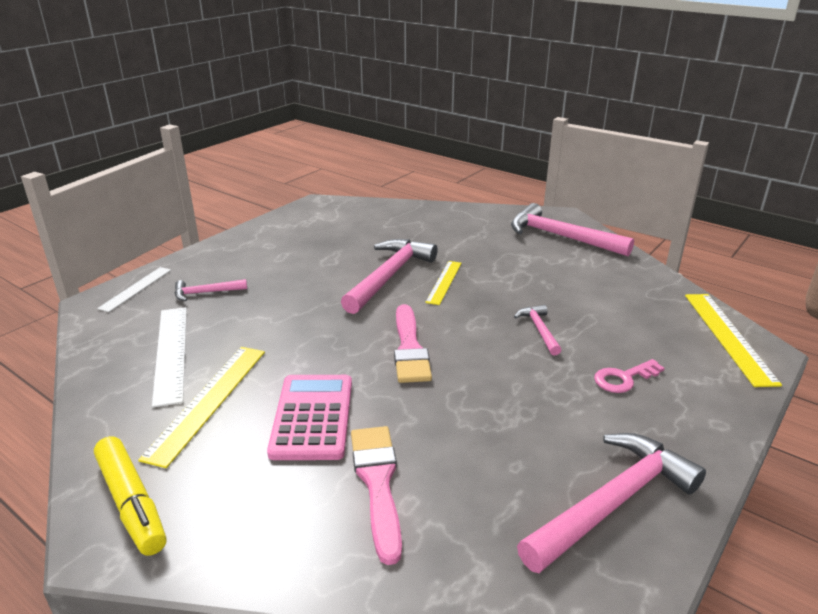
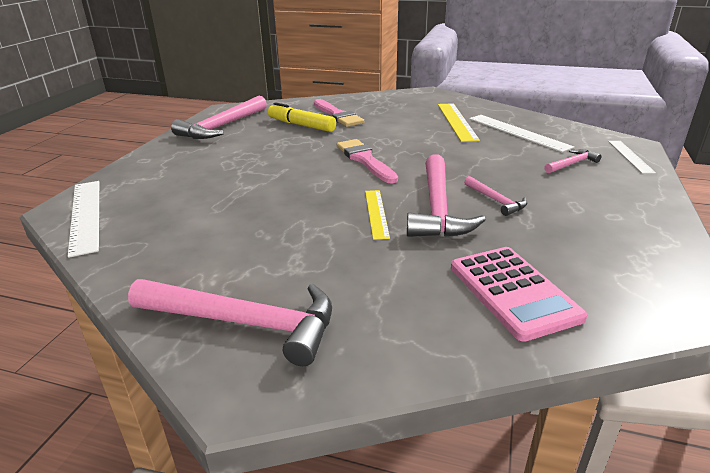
camera: 160 degrees right, 0 degrees up
yellow marker [94,436,166,556] -> yellow marker moved to [268,102,336,132]
pink calculator [267,375,352,460] -> pink calculator moved to [451,247,587,342]
pink hammer [514,305,561,356] -> pink hammer moved to [464,176,527,216]
pink key [594,359,665,393] -> none
yellow ruler [685,294,782,387] -> white ruler [68,181,99,258]

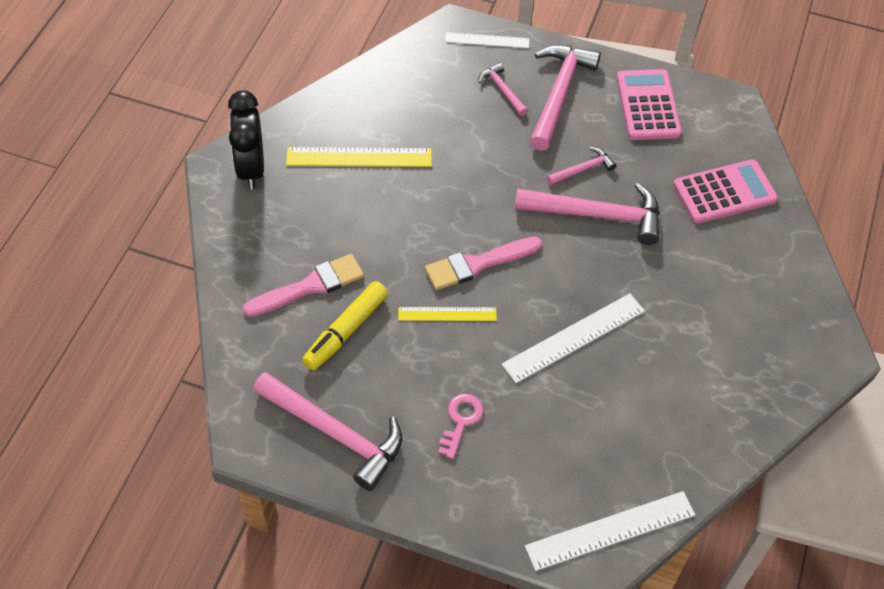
camera: 90 degrees left, 25 degrees up
pink hammer [128,279,332,366] -> pink hammer moved to [530,45,601,151]
yellow ruler [365,190,390,240] -> yellow ruler moved to [398,307,497,321]
white ruler [469,115,574,152] -> white ruler moved to [502,293,645,383]
none -> black clock [228,90,264,189]
none -> pink key [438,394,484,459]
none -> pink calculator [617,69,682,140]

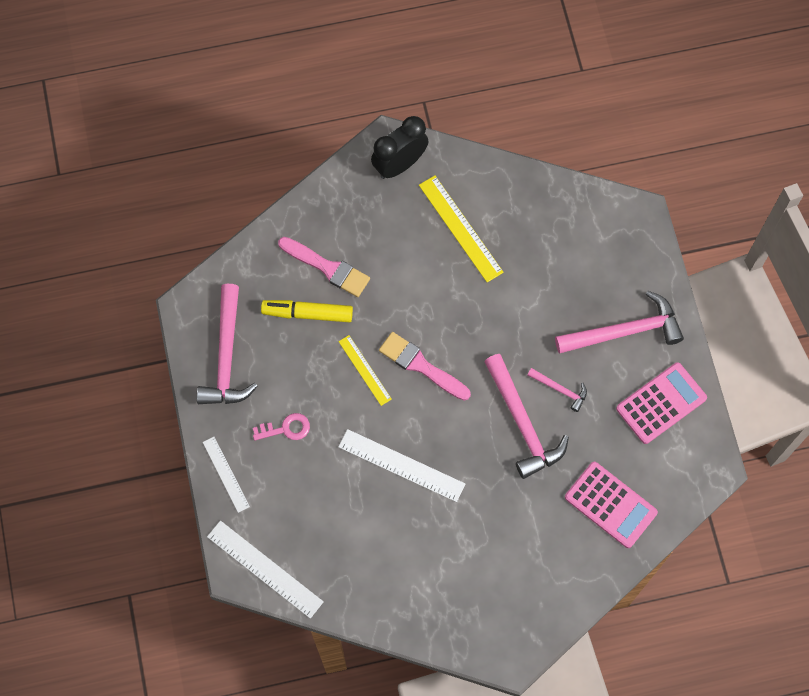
camera: 60 degrees right, 15 degrees up
white ruler [445,32,529,48] -> white ruler moved to [203,437,250,513]
pink hammer [478,63,528,116] -> none

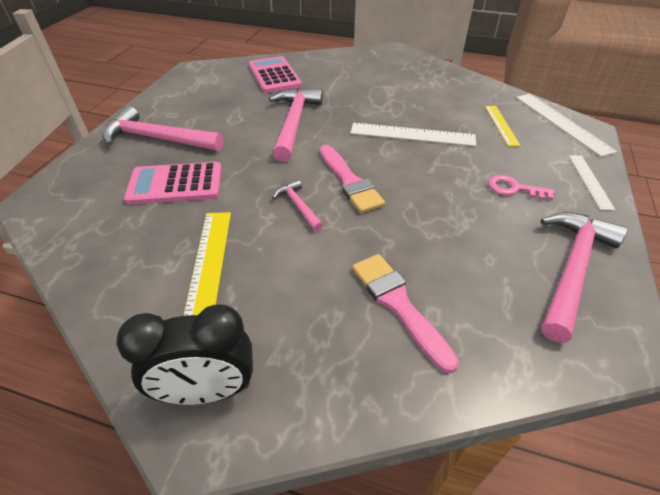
camera: 150 degrees left, 25 degrees down
yellow marker [261,300,353,322] -> none
yellow ruler [338,335,392,406] -> yellow ruler moved to [485,106,521,146]
white ruler [338,429,465,502] -> white ruler turned 45 degrees counterclockwise [350,123,476,146]
pink hammer [527,368,587,412] -> pink hammer moved to [273,179,323,231]
pink calculator [616,362,707,444] -> pink calculator moved to [124,162,222,205]

